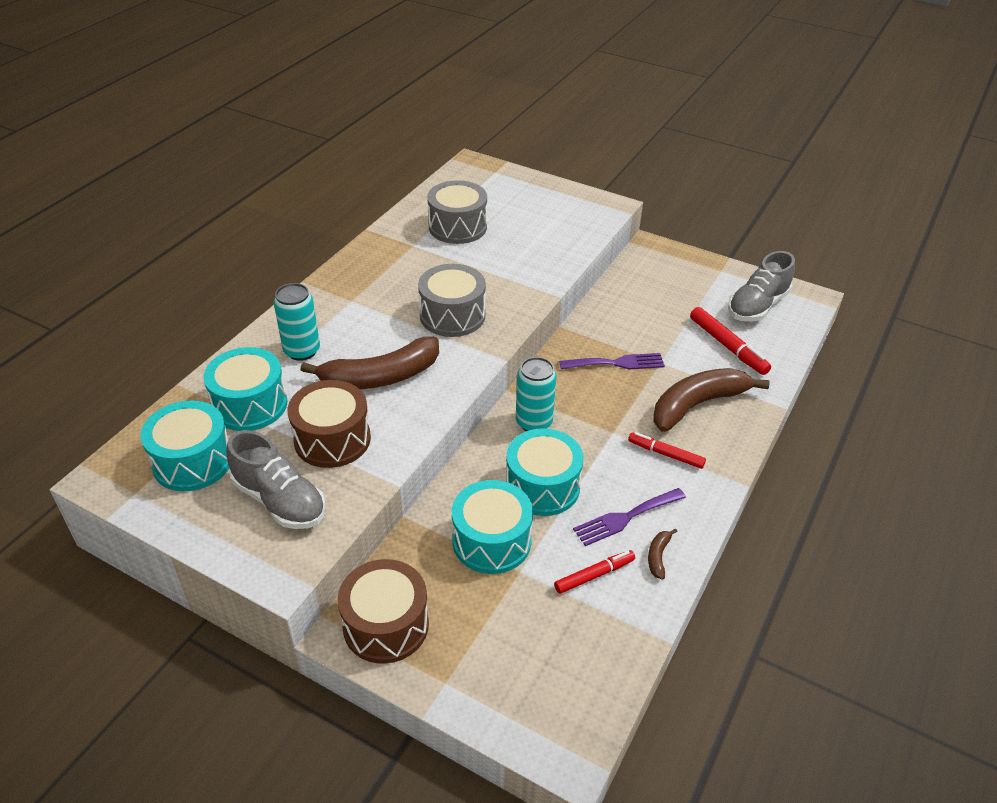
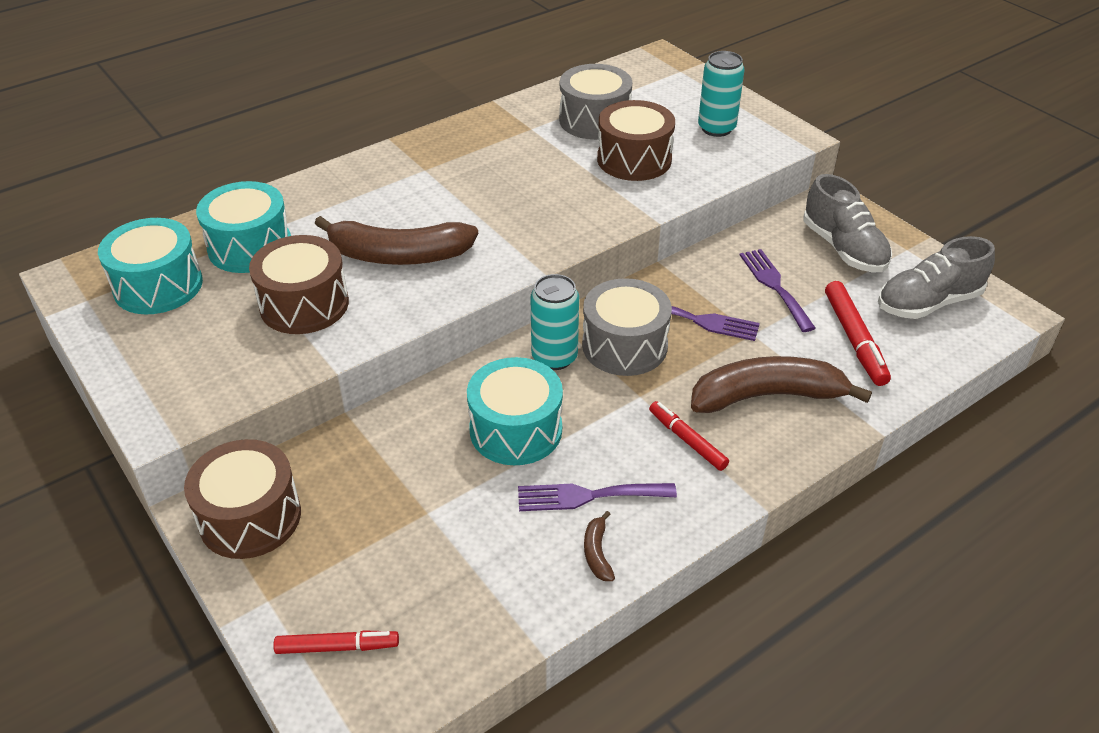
camera: 25 degrees right, 0 degrees up
grey shoe [226,430,326,529] -> grey shoe moved to [804,174,892,272]
turquoise can [274,283,320,361] -> turquoise can moved to [698,51,745,137]
grey drum [418,264,486,337] -> grey drum moved to [582,278,672,376]
turquoise drum [452,480,533,574] -> none
red marker [554,550,635,594] -> red marker moved to [273,630,399,654]
brown banana [648,528,678,580] -> brown banana turned 45 degrees counterclockwise [584,511,615,581]
none -> brown drum [597,100,675,181]
none -> purple fork [740,249,816,332]

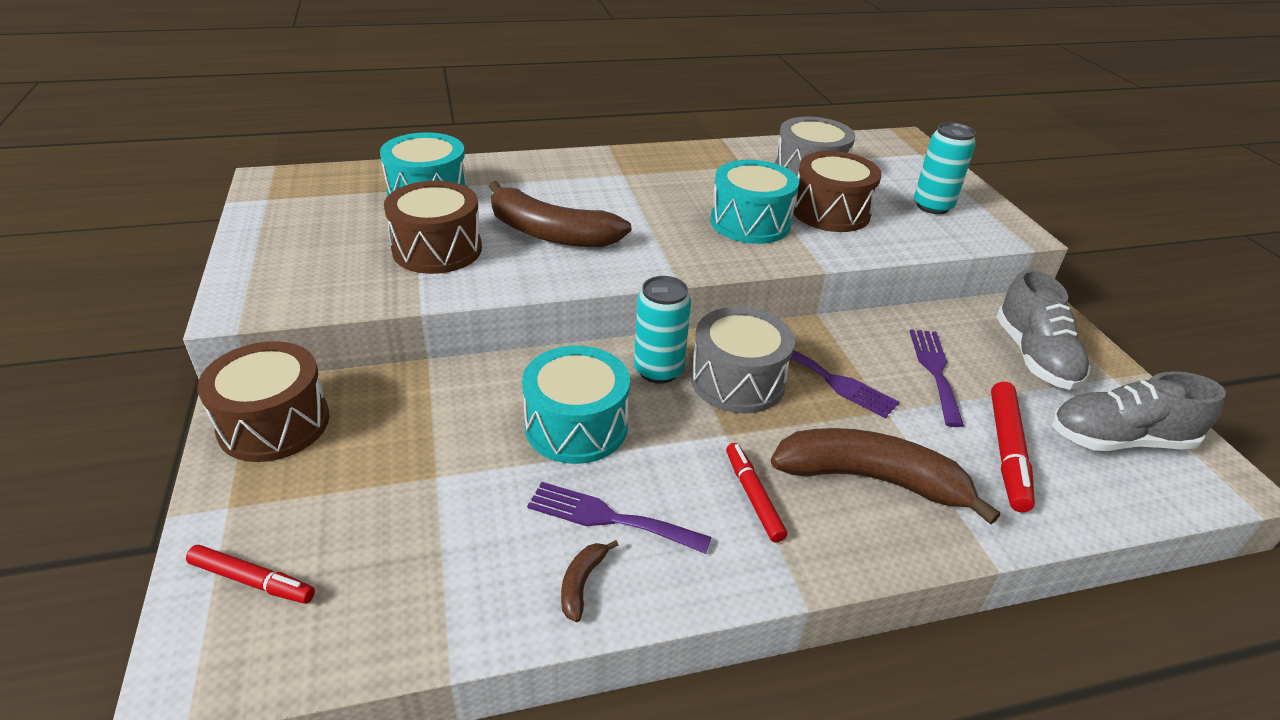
camera: 20 degrees right, 5 degrees down
turquoise drum [98,218,203,315] -> turquoise drum moved to [710,160,799,244]

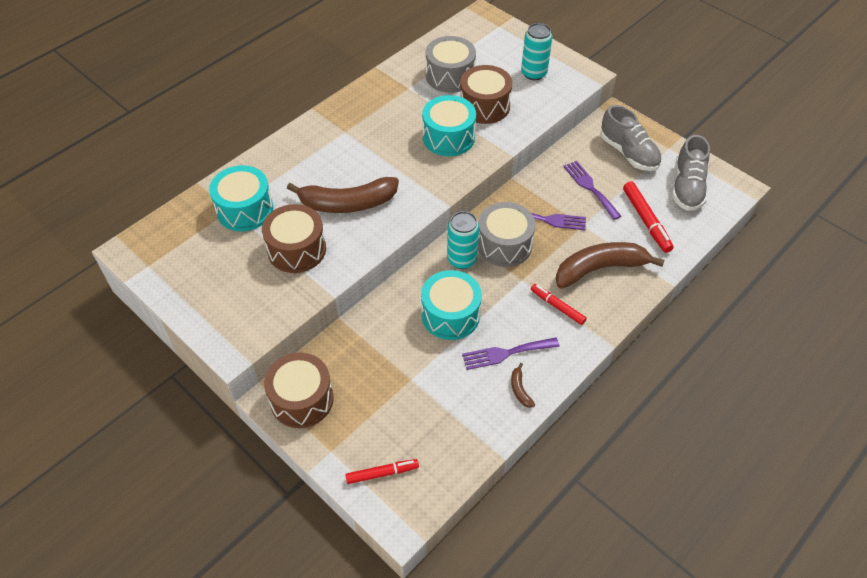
camera: 30 degrees left, 15 degrees up
grey shoe [1052,371,1226,451] -> grey shoe turned 45 degrees counterclockwise [672,135,710,211]

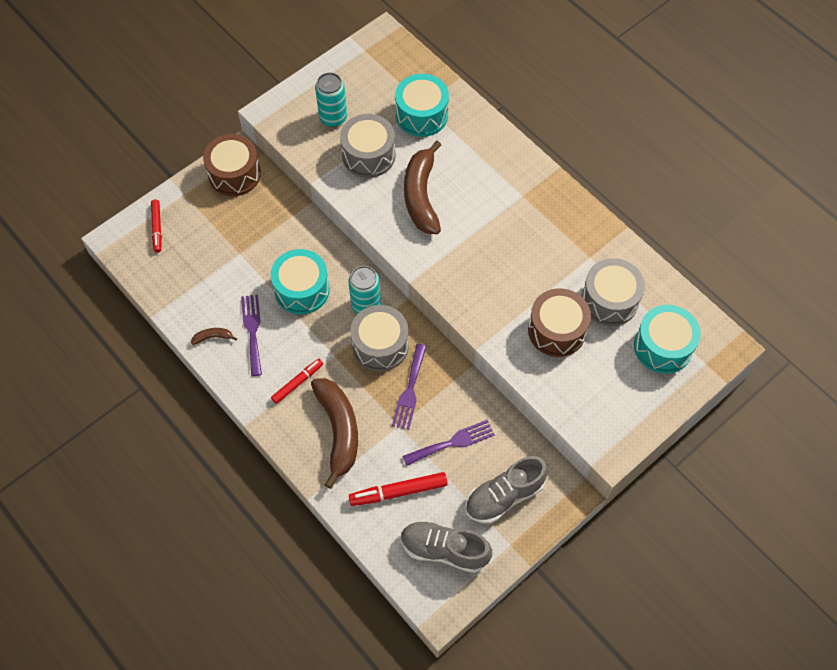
camera: 95 degrees right, 10 degrees up
brown drum [262,204,326,273] -> grey drum [340,114,395,178]
turquoise drum [422,95,476,156] -> turquoise drum moved to [634,305,701,374]
turquoise can [521,23,552,80] -> turquoise can moved to [315,73,347,127]

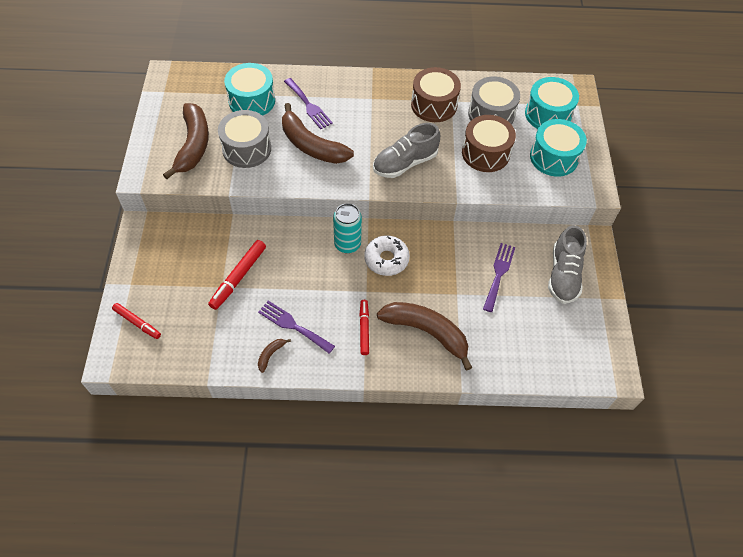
camera: 50 degrees left, 5 degrees down
brown drum [203,134,261,196] -> brown drum moved to [411,67,461,122]
turquoise drum [271,249,330,314] -> turquoise drum moved to [530,119,587,177]
turquoise can [315,73,347,127] -> brown banana [163,103,209,179]
red marker [349,472,448,506] -> red marker moved to [208,240,266,310]
grey drum [350,305,409,371] -> white donut [364,236,410,276]
purple fork [392,344,427,430] -> purple fork moved to [284,78,333,129]
grey shoe [401,520,492,573] -> grey shoe moved to [373,123,440,178]

